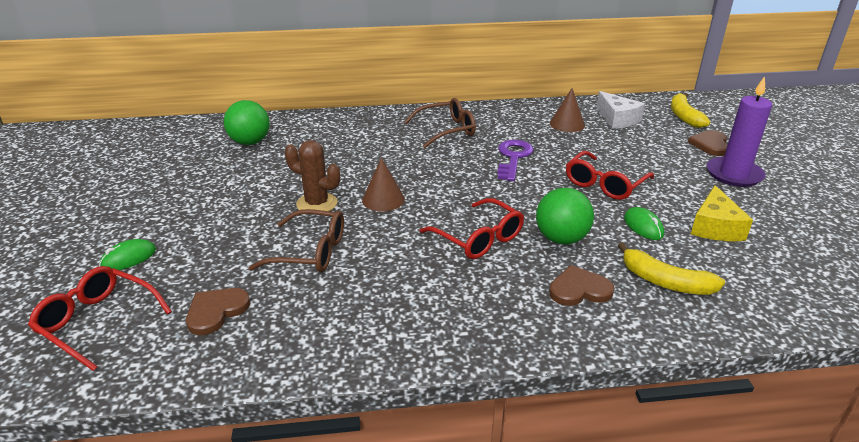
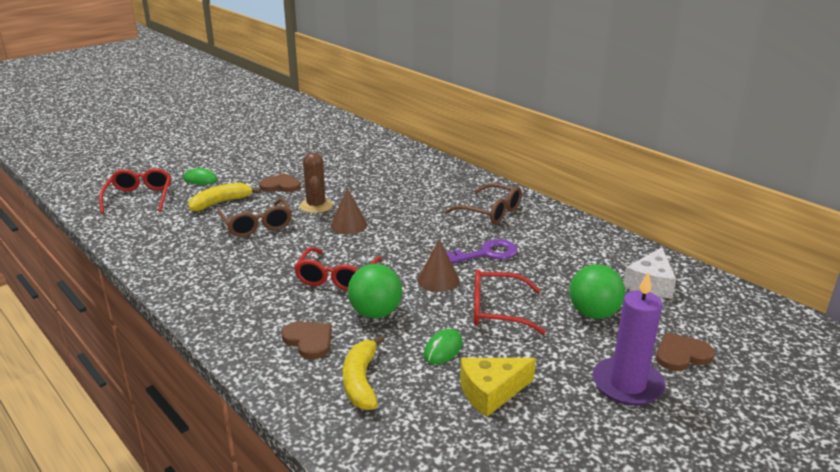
camera: 55 degrees right, 5 degrees down
brown heart [186,288,250,335] -> brown heart moved to [259,173,301,192]
green ball [224,100,269,145] -> green ball moved to [569,264,625,319]
brown cone [550,88,585,132] -> brown cone moved to [417,239,459,292]
yellow banana [671,93,710,128] -> yellow banana moved to [188,183,261,211]

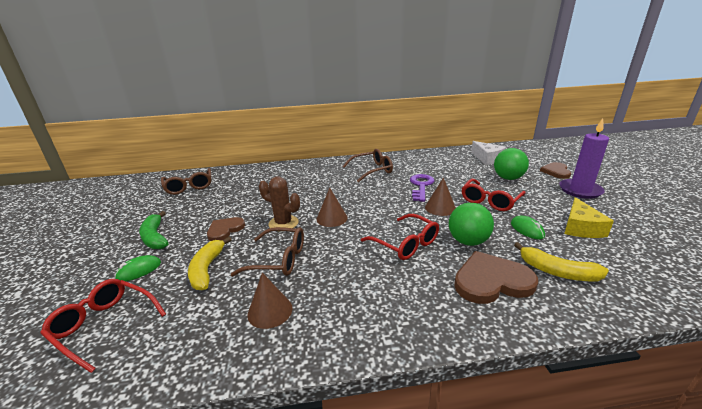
camera: 55 degrees left, 0 degrees up
brown heart [282,322,332,359] -> brown heart [454,251,538,304], size x1.58
none -> green banana [139,211,169,249]
none -> brown glasses [161,168,211,195]
none -> brown cone [247,273,292,329]

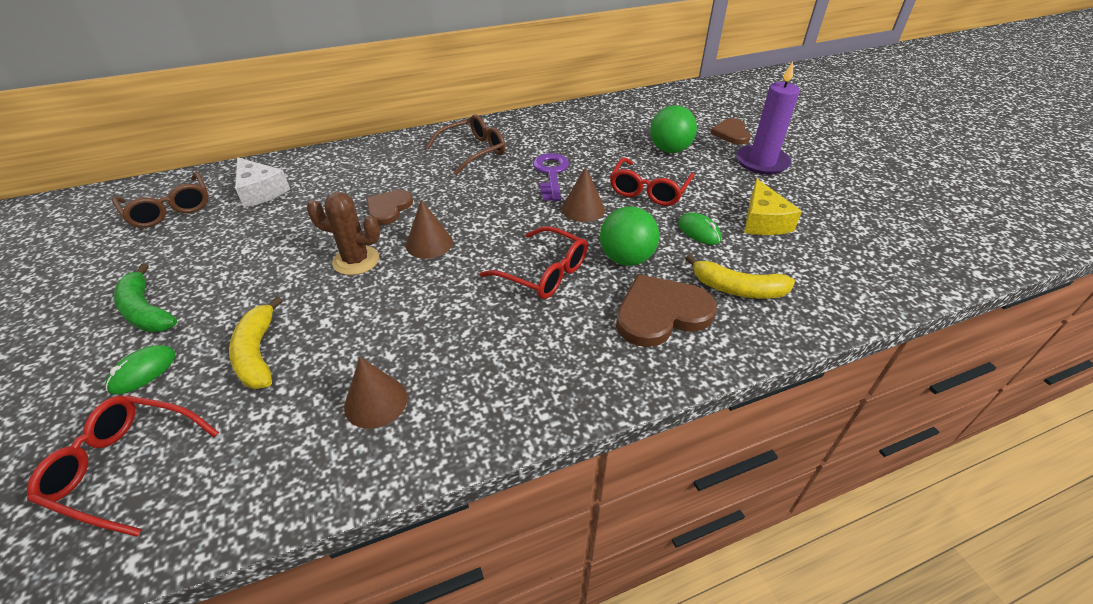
camera: 15 degrees left, 15 degrees up
brown heart [207,217,245,241] -> brown heart moved to [366,190,413,225]
brown glasses [231,227,304,276] -> none
white cheese [471,141,506,165] -> white cheese moved to [235,157,290,208]

